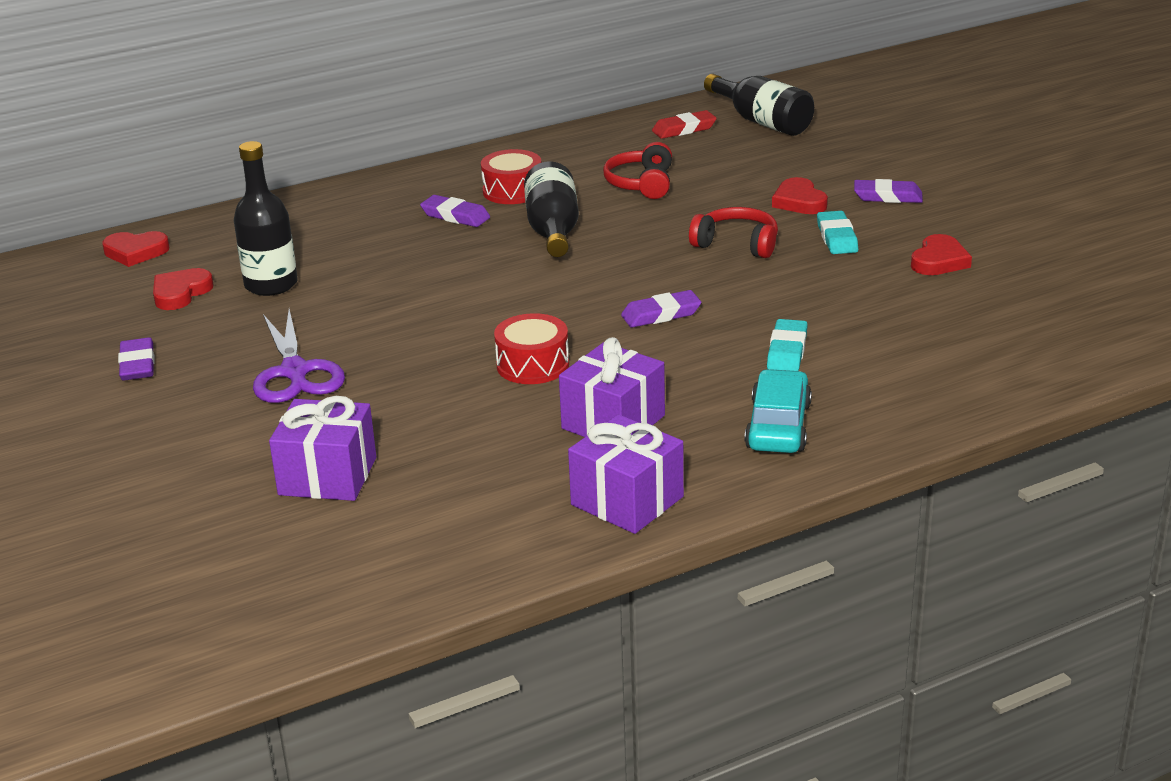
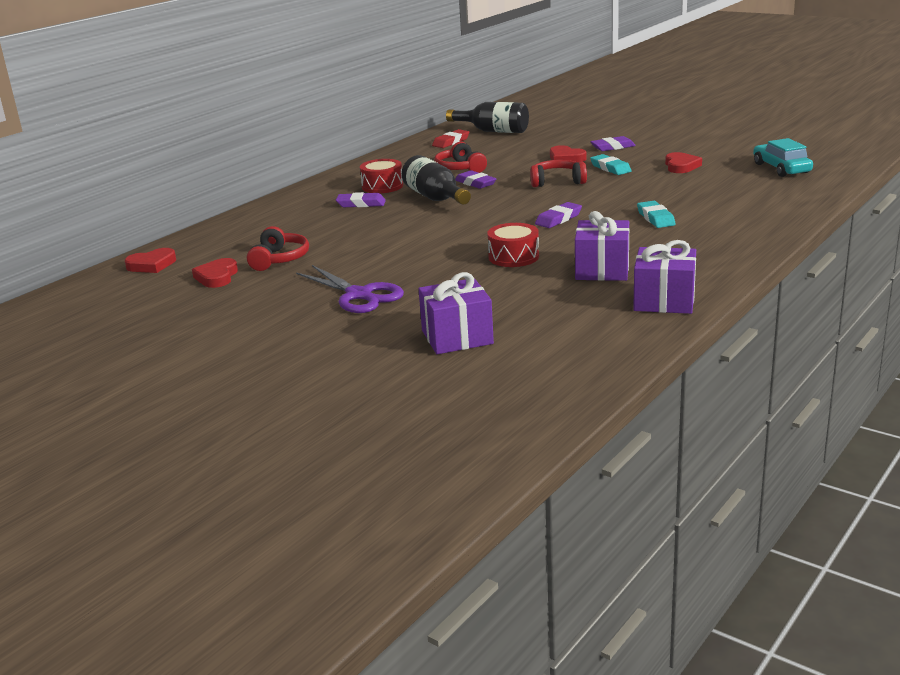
camera: 25 degrees left, 5 degrees down
purple eraser [118,337,155,381] -> purple eraser moved to [455,170,496,189]
black bottle [234,141,298,296] -> red headphones [247,226,309,271]
turquoise car [745,369,812,453] -> turquoise car moved to [753,138,813,177]

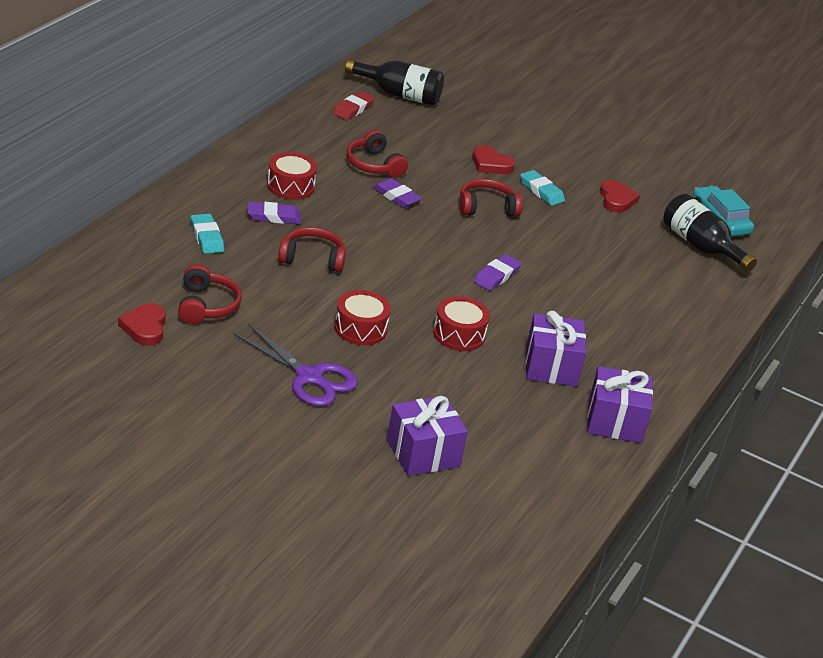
camera: 15 degrees left, 10 degrees up
red heart [125,248,176,273] -> none
black bottle [402,155,471,205] -> black bottle moved to [663,194,757,272]
purple eraser [590,136,636,151] -> none
turquoise eraser [637,201,676,228] -> turquoise eraser moved to [191,214,224,254]
none -> red headphones [278,227,346,273]
none -> red drum [334,290,391,345]

